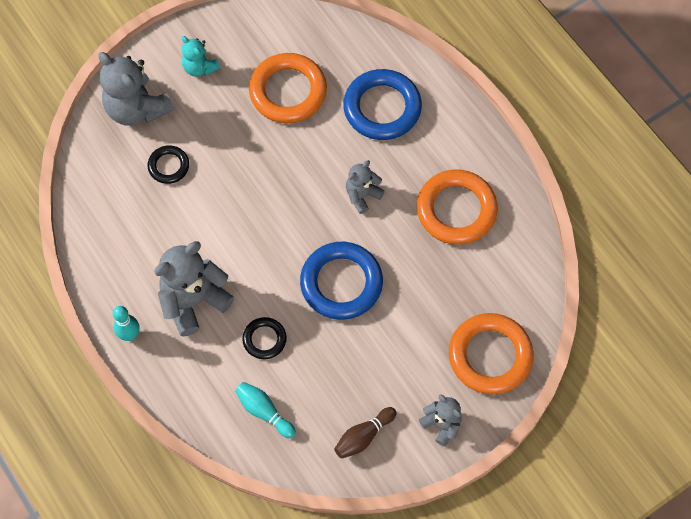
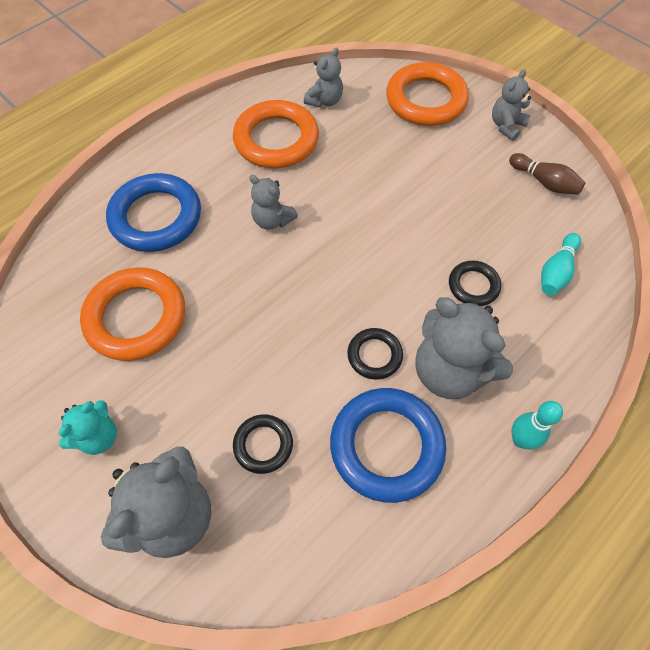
camera: 100 degrees left, 5 degrees down
blue ring [300,242,383,320] -> blue ring moved to [330,388,446,503]
none -> grey teddy bear [304,48,343,107]
none -> black ring [347,328,403,380]

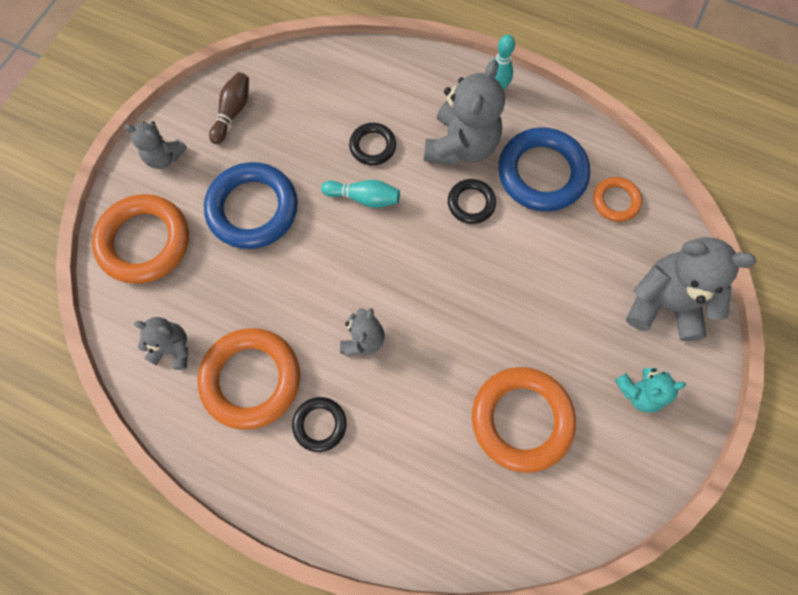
camera: 110 degrees left, 10 degrees up
turquoise teddy bear [59,400,117,455] -> turquoise teddy bear turned 150 degrees clockwise [615,368,686,413]
blue ring [106,173,201,252] -> blue ring moved to [204,162,298,249]
black ring [233,414,293,474] -> black ring moved to [292,397,347,452]
turquoise bowling pin [541,233,581,295] -> turquoise bowling pin moved to [321,180,400,208]
none -> orange ring [593,177,642,222]

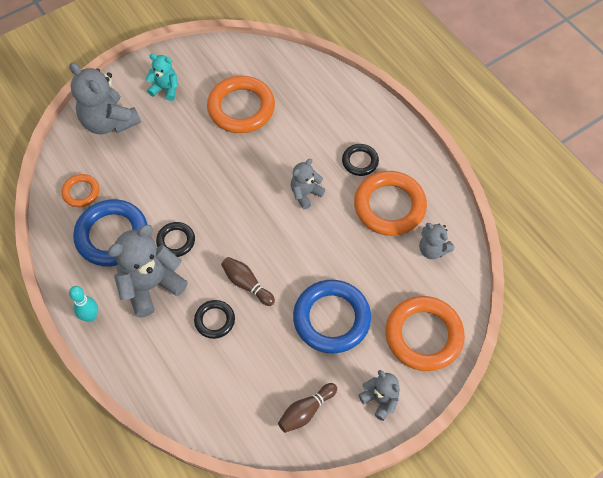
camera: 150 degrees left, 10 degrees down
turquoise bowling pin [321,180,400,208] -> brown bowling pin [221,257,275,306]

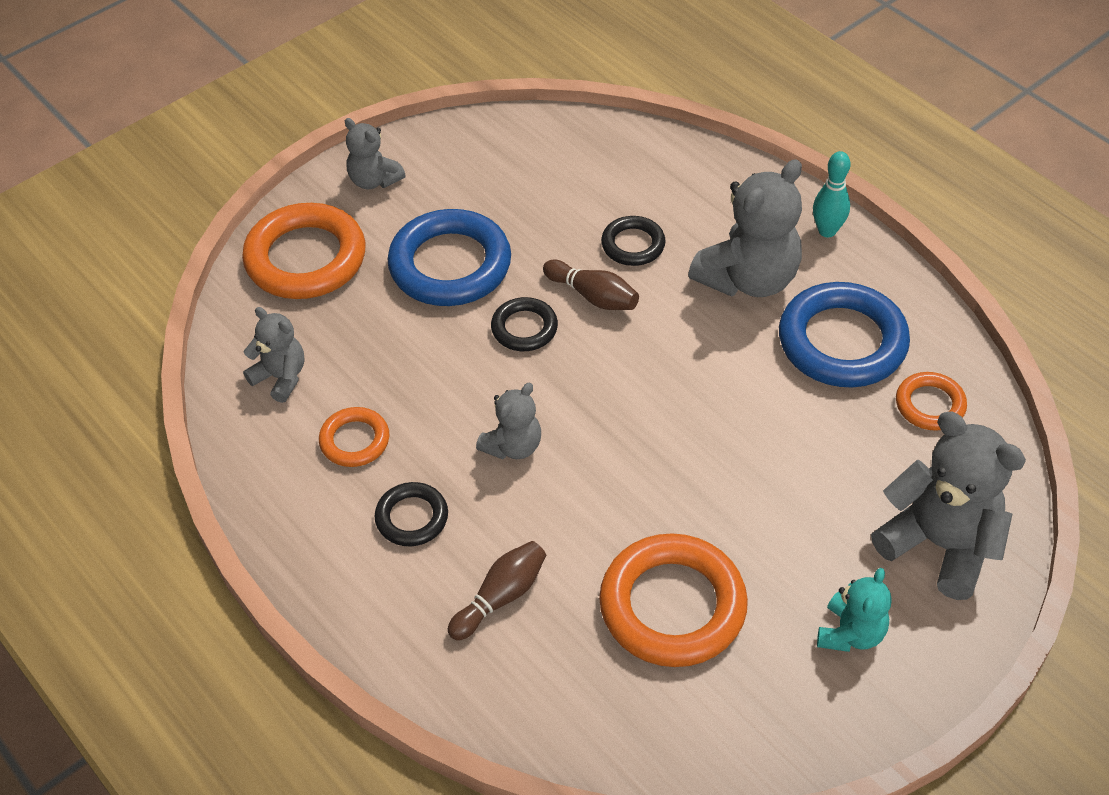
camera: 175 degrees right, 10 degrees down
turquoise teddy bear [146,54,178,101] -> turquoise teddy bear turned 75 degrees counterclockwise [817,568,892,652]
black ring [156,222,195,257] -> black ring moved to [491,297,558,351]
brown bowling pin [278,383,337,433] -> brown bowling pin moved to [448,541,546,641]
orange ring [354,171,427,236] -> orange ring [319,407,389,467], size x0.52

